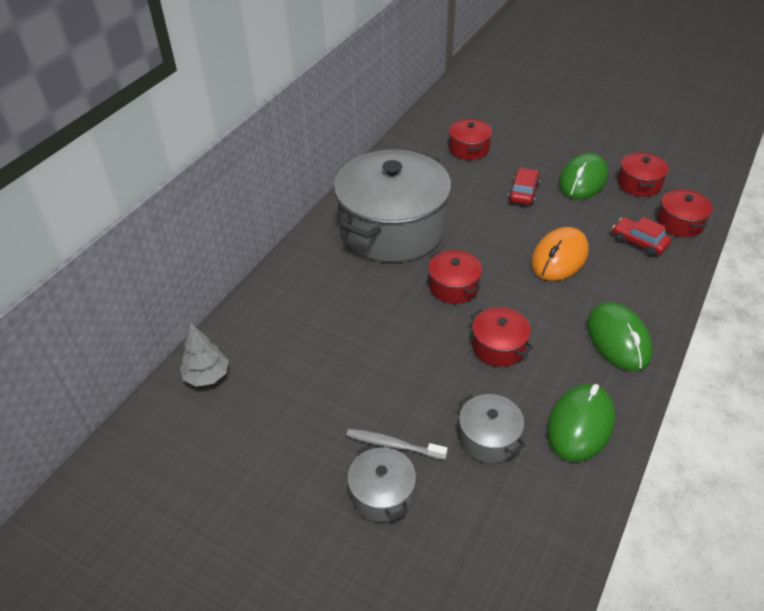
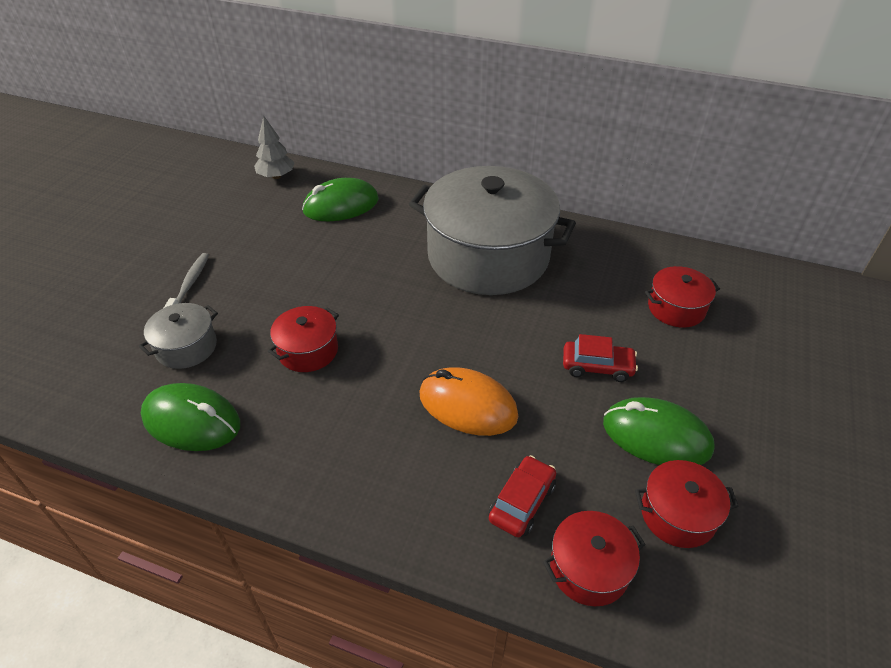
camera: 80 degrees right, 0 degrees up
grey pot [347,444,416,522] -> none
red pot [428,250,482,304] -> none
green mouse [587,302,653,371] -> green mouse moved to [302,178,379,221]

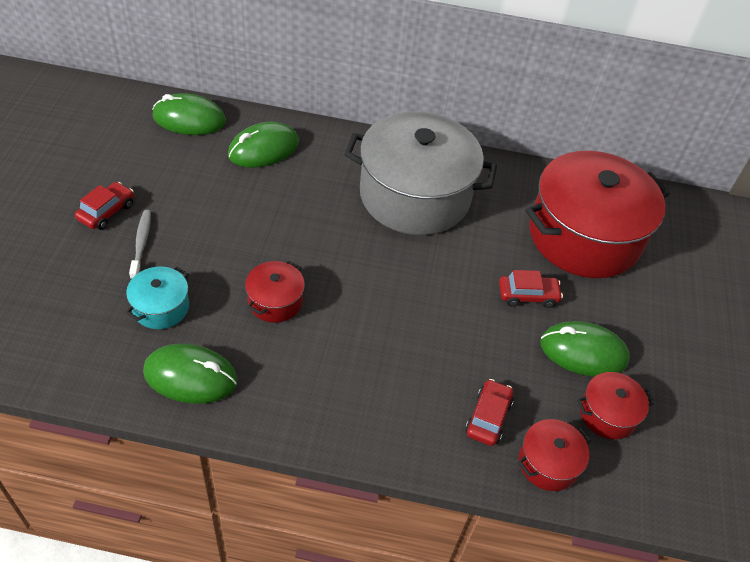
camera: 15 degrees left, 5 degrees up
grey pot [139,303,218,369] -> turquoise pot [126,267,189,329]
grey tree [254,116,295,179] -> green mouse [152,93,226,135]
orange mouse [419,367,518,436] -> none
red pot [645,266,720,328] -> red pot [525,151,670,278], size x2.32
none -> red car [75,182,134,230]

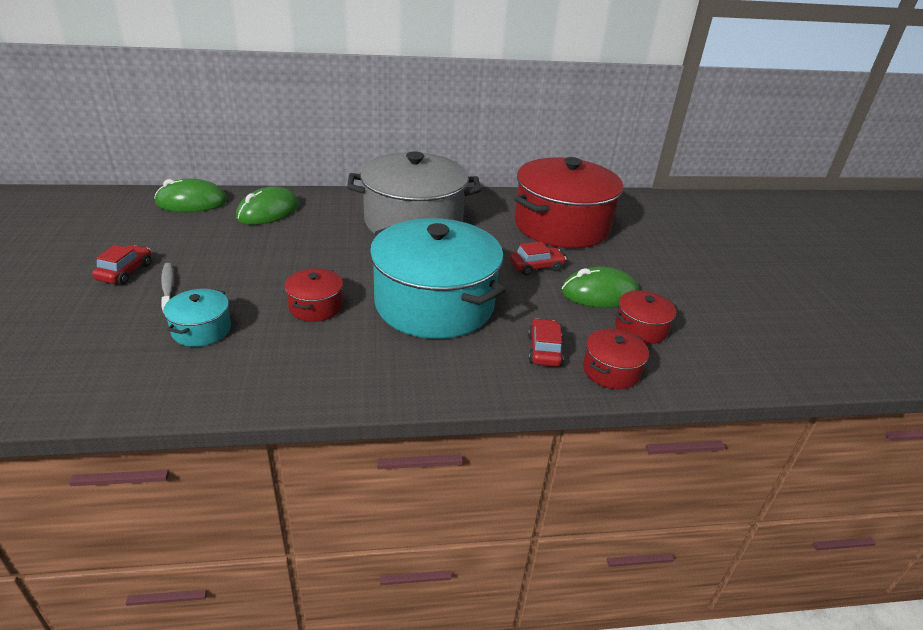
camera: 15 degrees left, 15 degrees down
green mouse [143,344,237,404] -> none
none -> turquoise pot [370,218,506,339]

